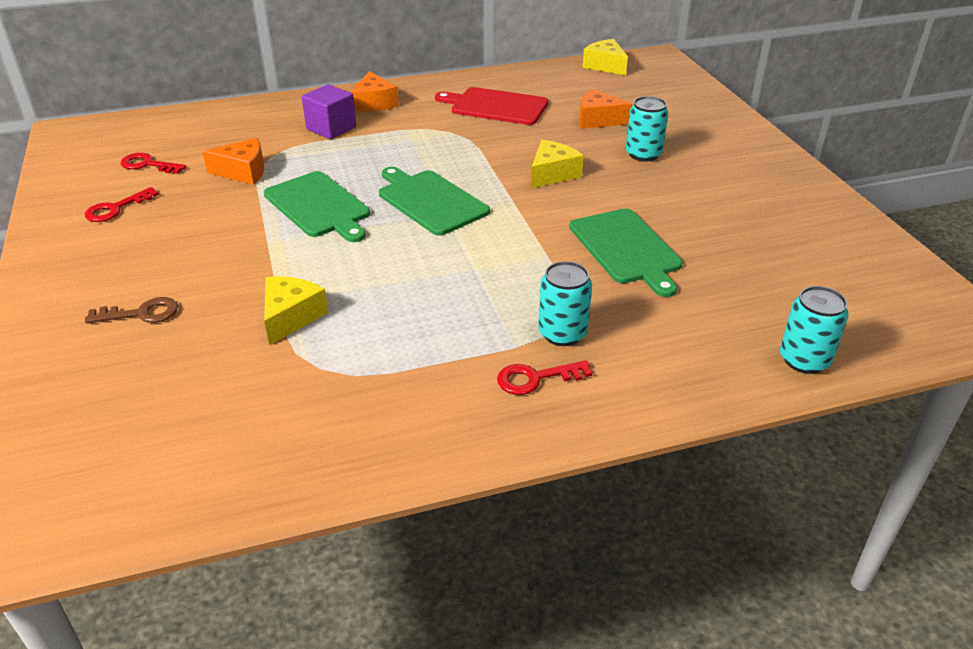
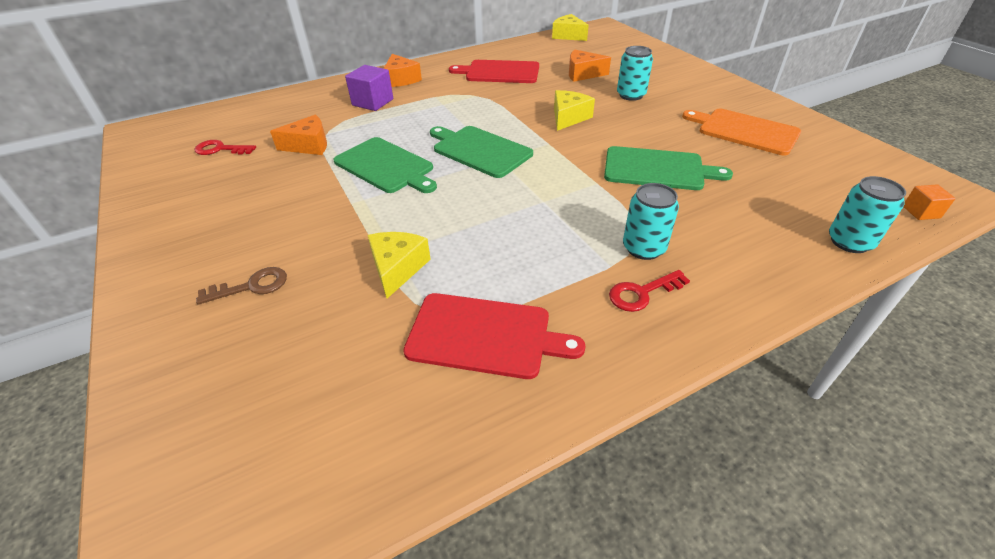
camera: 10 degrees left, 5 degrees up
red key [85,187,159,222] -> none
green cutting board [569,209,683,297] -> green cutting board turned 45 degrees counterclockwise [604,146,733,190]
none -> red cutting board [403,293,585,379]
none -> orange cutting board [682,109,801,155]
none -> orange cube [904,184,956,220]

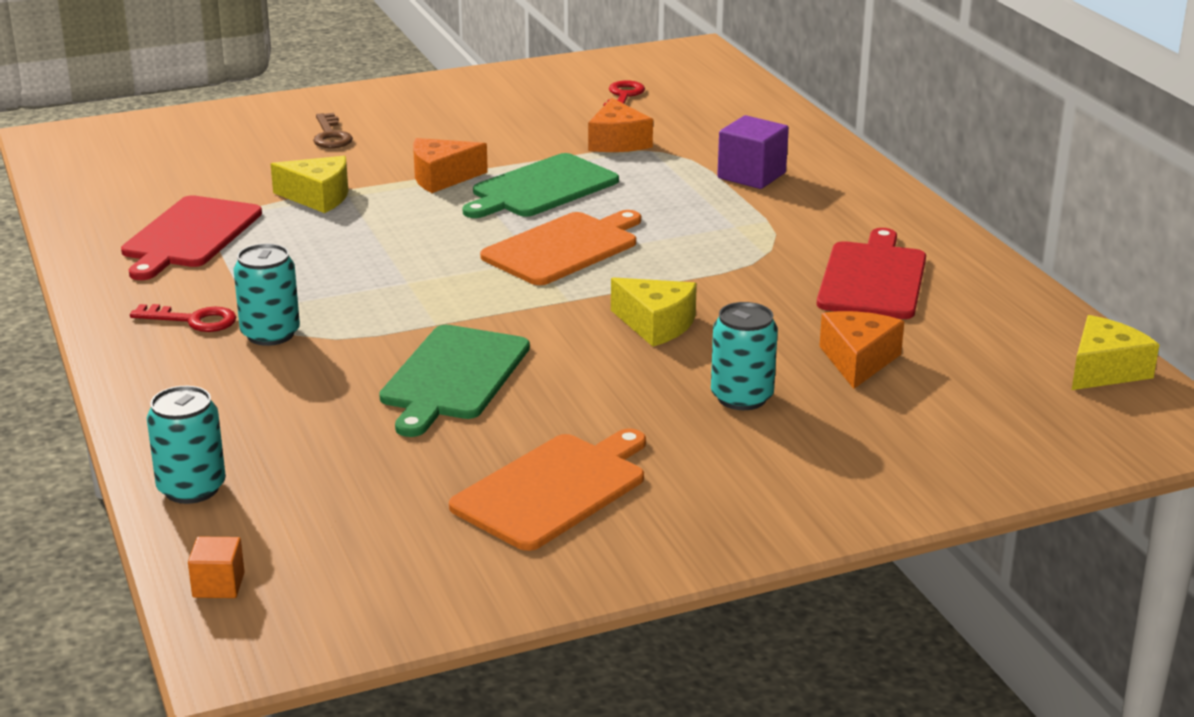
camera: 95 degrees right, 15 degrees down
orange cheese [383,54,422,87] -> orange cheese moved to [413,138,488,193]
green cutting board [430,126,533,178] -> orange cutting board [480,210,641,285]
red key [609,270,690,312] -> red key turned 120 degrees clockwise [130,304,236,332]

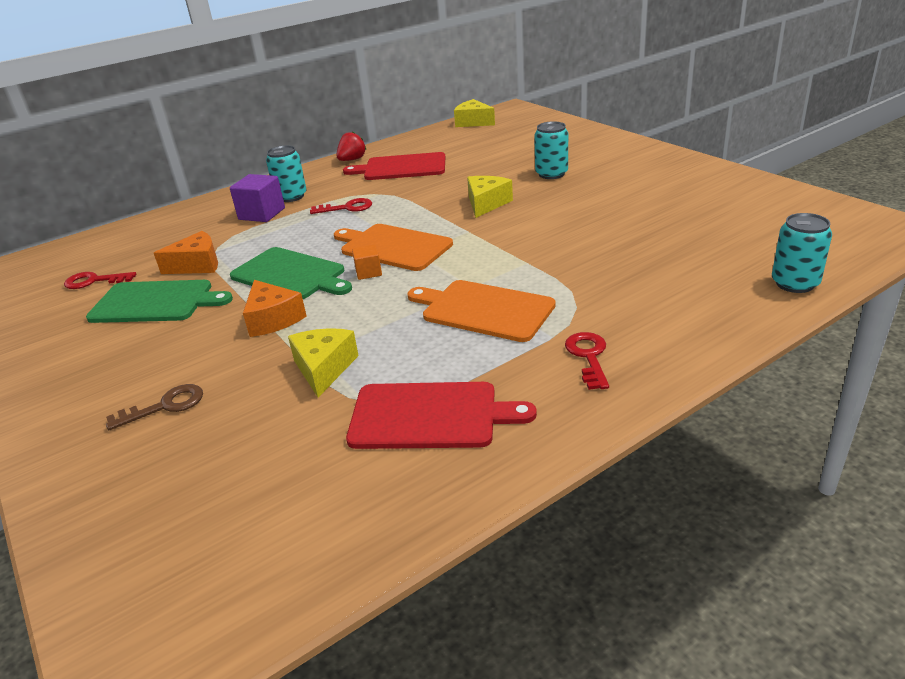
camera: 100 degrees left, 5 degrees up
orange cube [188,537,245,598] -> orange cube moved to [352,244,382,280]
turquoise can [234,243,300,346] -> turquoise can moved to [266,145,307,202]
green cutting board [379,325,530,437] -> green cutting board moved to [86,280,233,323]
orange cutting board [449,428,646,551] -> orange cutting board moved to [407,280,556,342]
orange cheese [819,311,904,389] -> none
none -> red key [310,198,372,214]
none -> red strawberry [336,131,367,161]

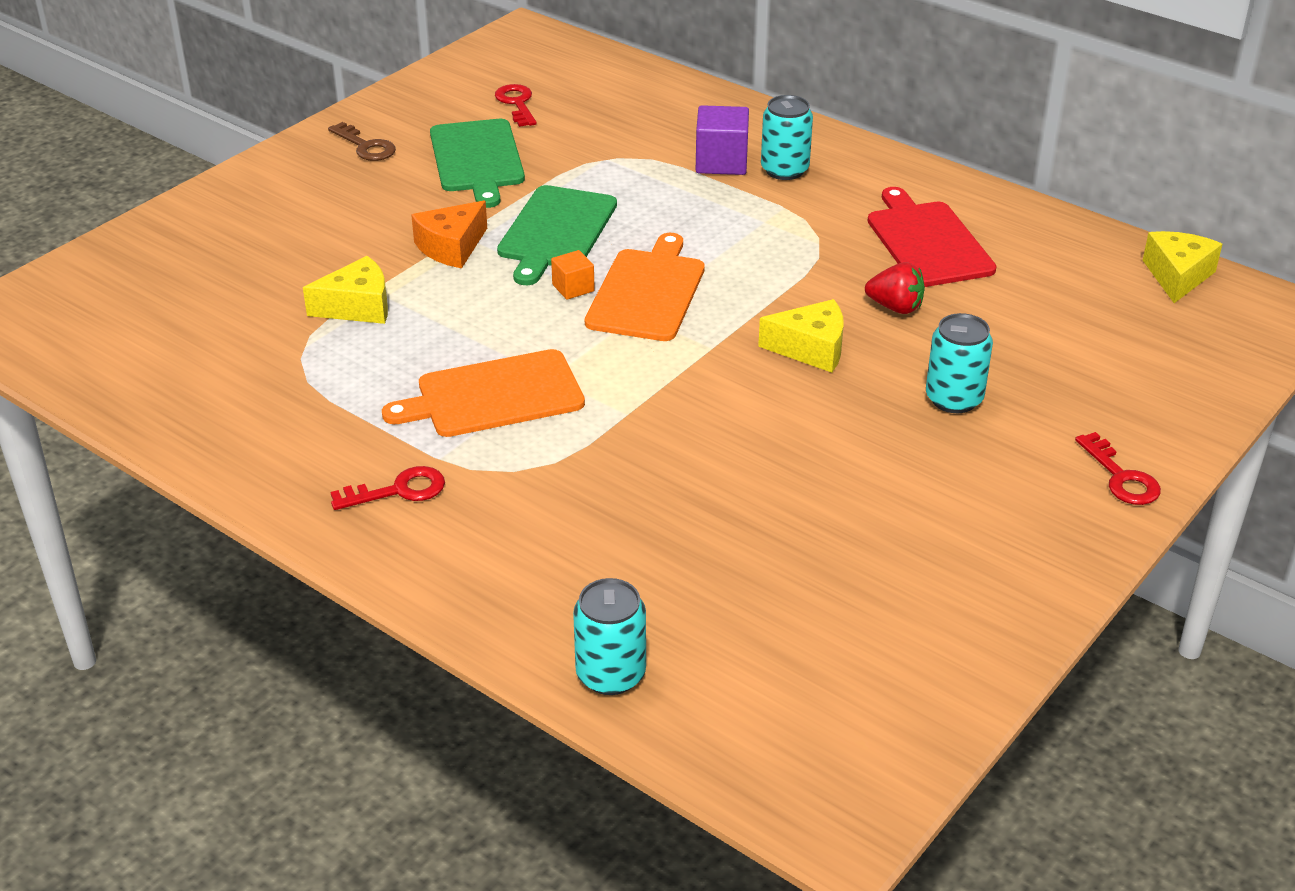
camera: 70 degrees right, 5 degrees up
brown key [106,384,203,430] -> brown key moved to [328,122,396,161]
orange cheese [154,231,218,274] -> none
red key [310,198,372,214] -> red key moved to [1075,432,1161,505]
red strawberry [336,131,367,161] -> red strawberry moved to [865,262,925,314]
red cutting board [346,382,537,449] -> none
orange cutting board [407,280,556,342] -> orange cutting board turned 120 degrees counterclockwise [382,349,585,437]

